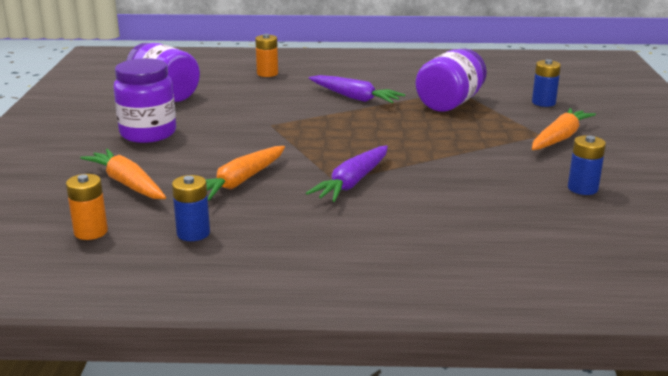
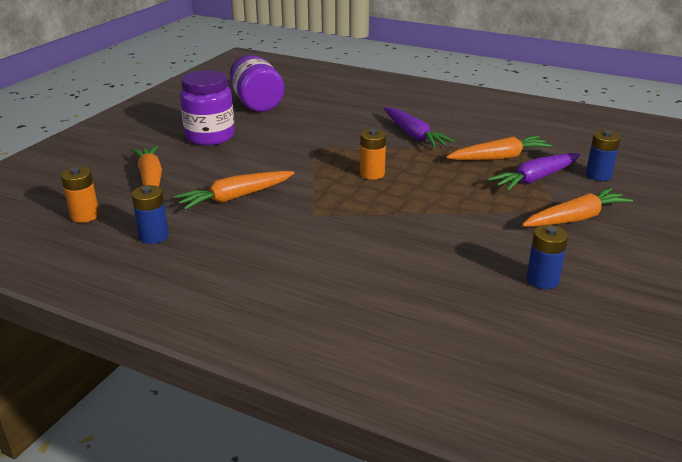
camera: 25 degrees right, 5 degrees up
orange battery [255,34,278,77] -> orange battery moved to [360,129,386,180]
purple carrot [306,145,388,202] -> purple carrot moved to [488,153,580,191]
purple jar [415,48,487,112] -> orange carrot [446,136,553,160]

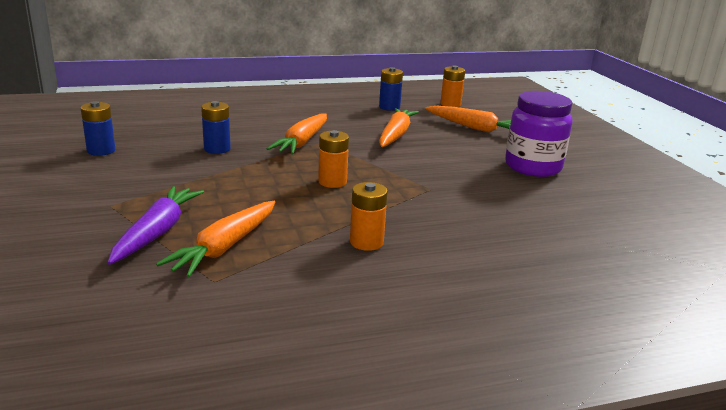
camera: 135 degrees right, 5 degrees down
purple jar [230,55,284,112] -> none
purple carrot [384,107,455,148] -> orange battery [350,182,388,251]
orange carrot [522,188,633,227] -> orange carrot moved to [266,113,327,154]
blue battery [586,130,621,181] -> blue battery moved to [201,101,231,154]

